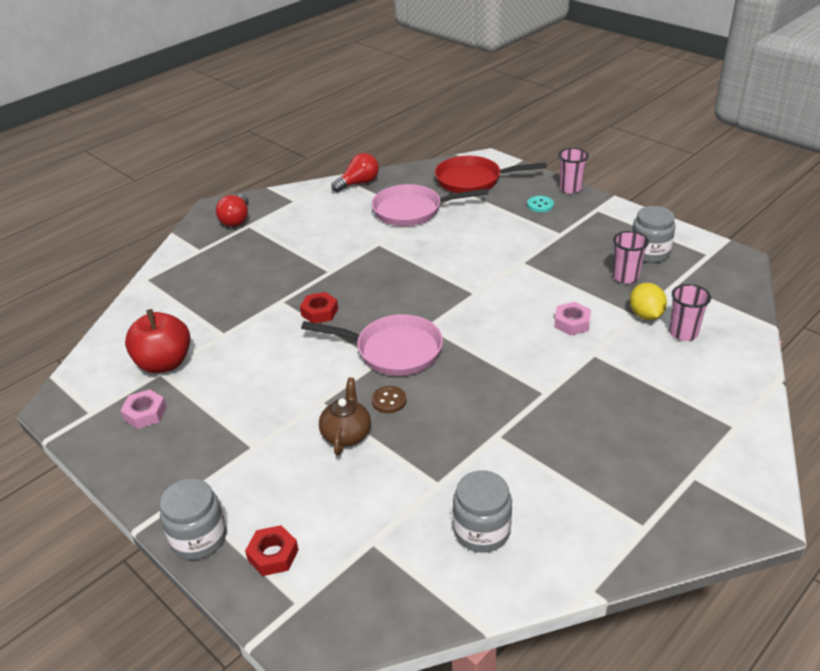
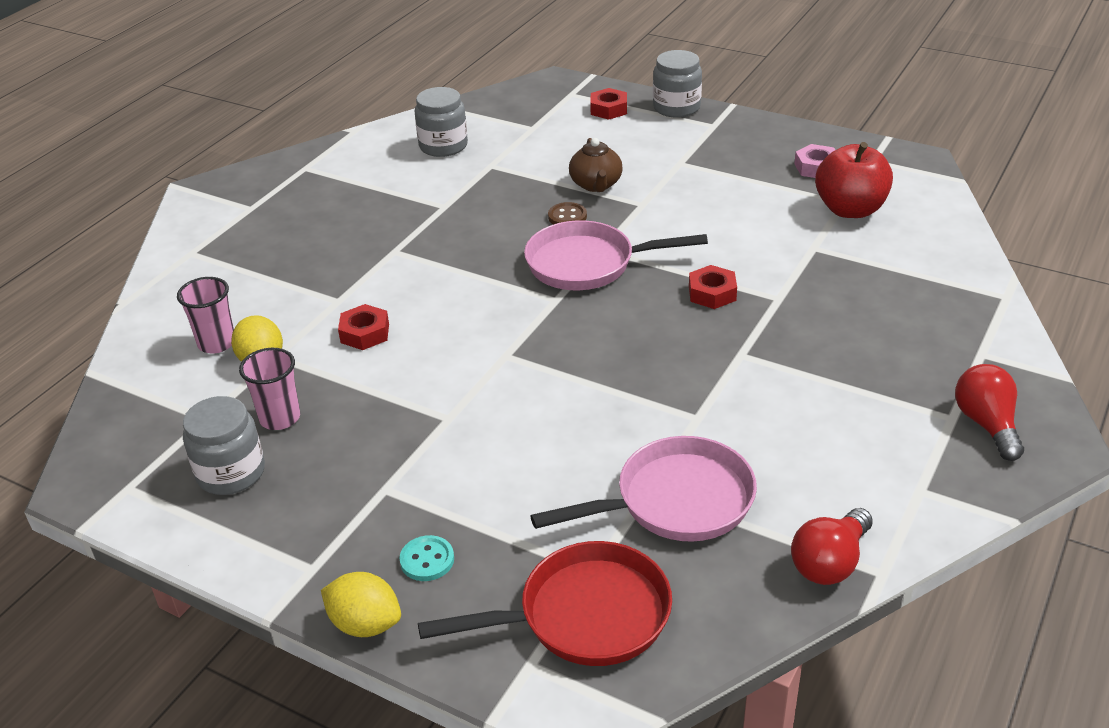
camera: 165 degrees right, 0 degrees up
pink nut [554,302,591,335] -> red nut [338,304,389,350]
pink cup [559,148,589,194] -> yellow lemon [321,572,401,637]

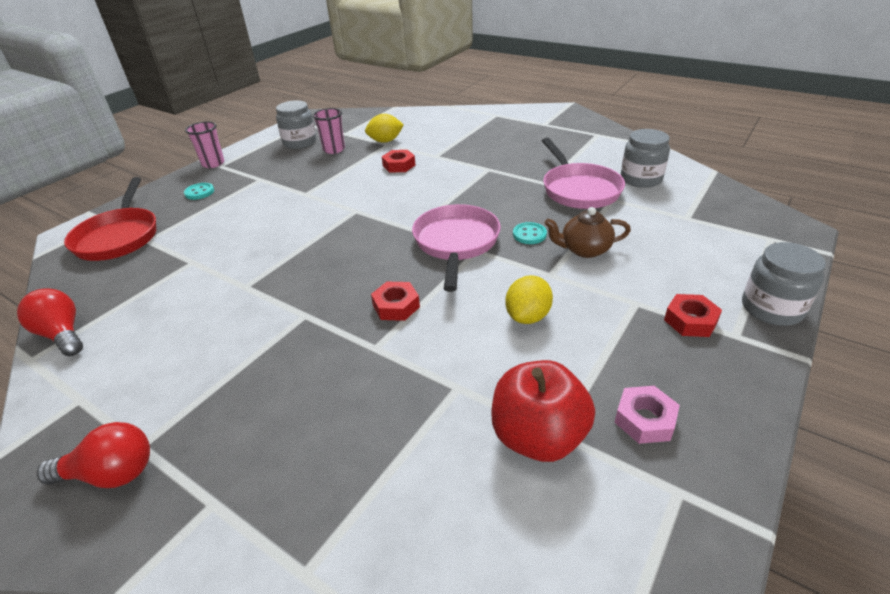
camera: 95 degrees right, 0 degrees up
pink cup [177,277,234,354] -> pink cup moved to [185,121,224,168]
yellow lemon [321,572,401,637] -> yellow lemon moved to [505,275,553,324]
pink pan [530,436,757,542] -> pink pan moved to [542,138,625,209]
brown button [548,202,587,225] -> turquoise button [513,222,547,244]
red nut [590,88,627,120] -> red nut moved to [664,294,722,337]

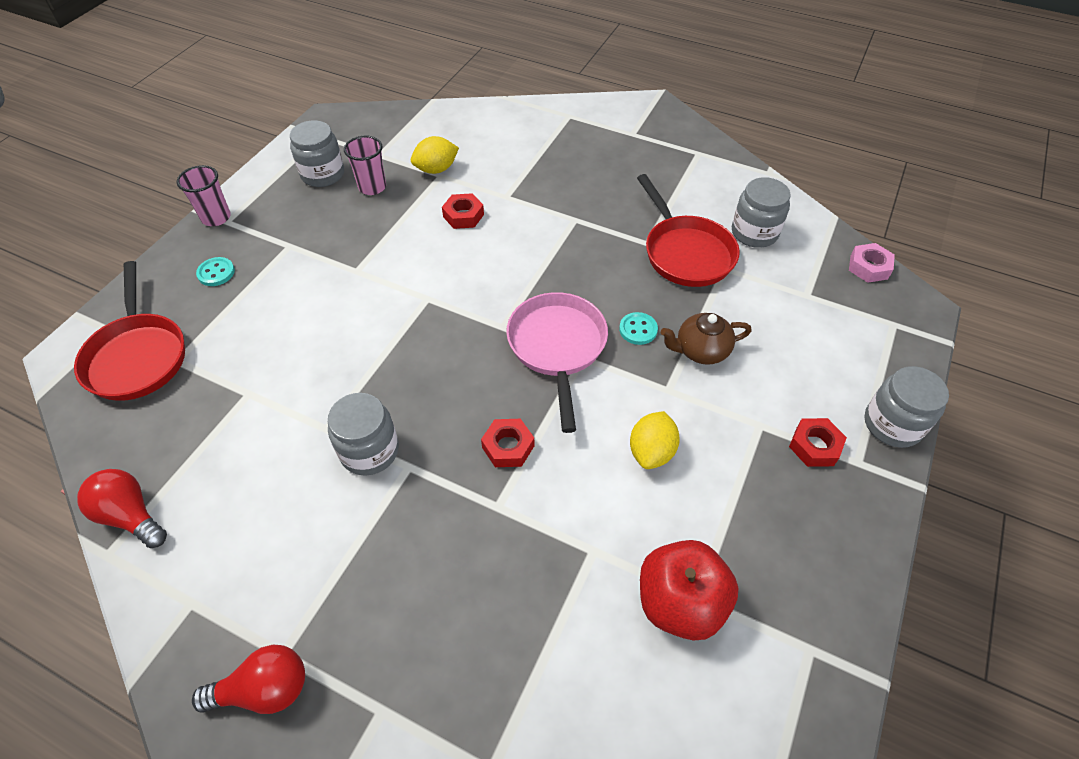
camera: 10 degrees left, 15 degrees up
pink pan [542,138,625,209] -> red pan [637,174,740,287]
pink nut [614,386,680,444] -> pink nut moved to [849,243,895,283]
none -> grey jar [328,393,399,476]

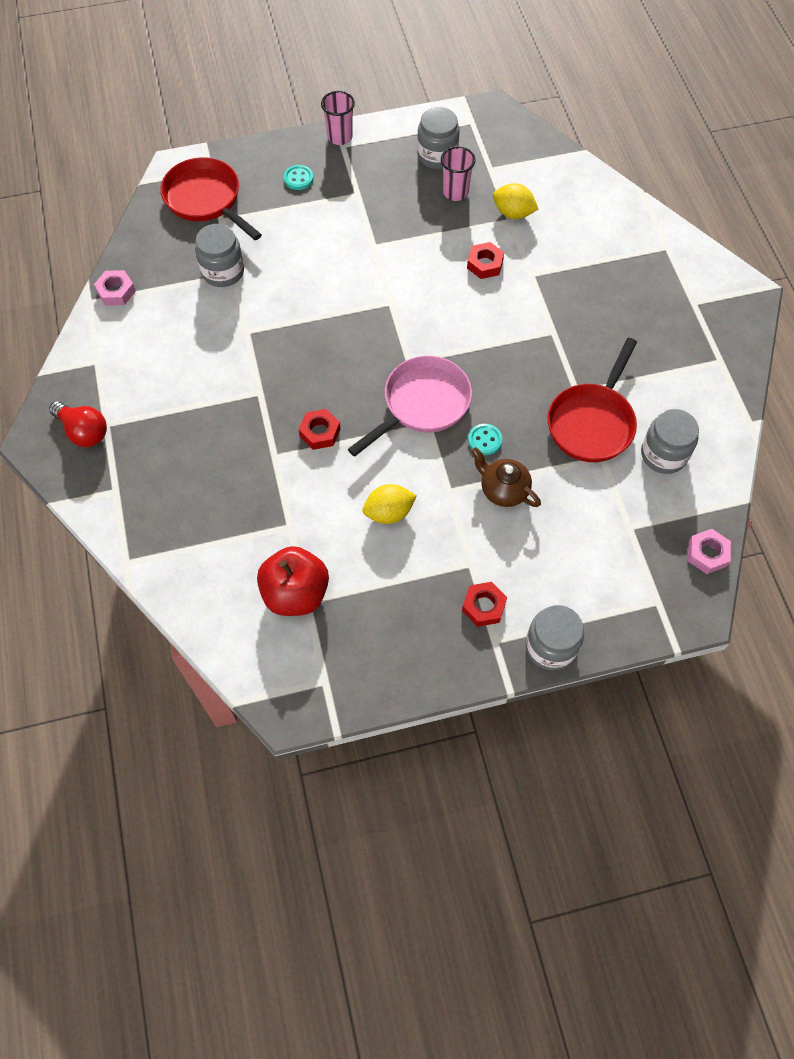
camera: 50 degrees right, 10 degrees up
red pan [74,261,185,401] -> red pan turned 105 degrees clockwise [160,157,262,240]
red light bulb [77,469,167,548] -> pink nut [94,270,136,306]
grey jar [328,393,399,476] -> grey jar moved to [195,224,244,287]

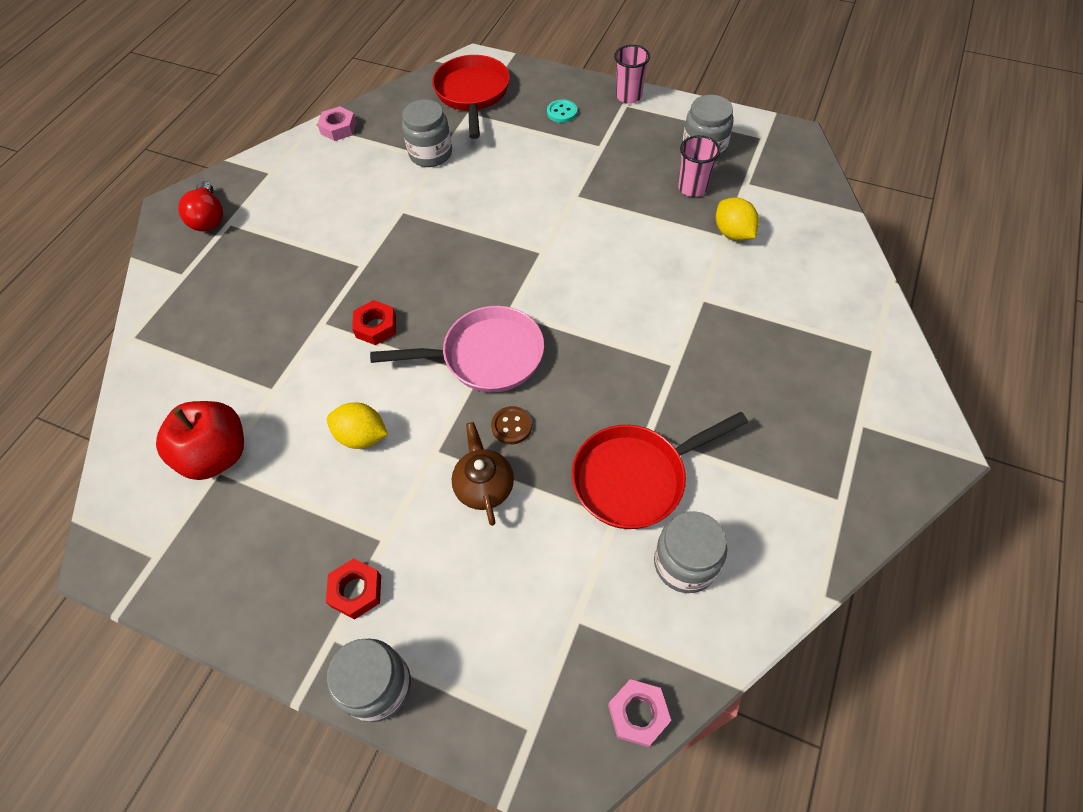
camera: 40 degrees right, 5 degrees down
red nut [467,242,504,279] -> none
turquoise button [468,424,502,455] -> brown button [491,406,532,444]

